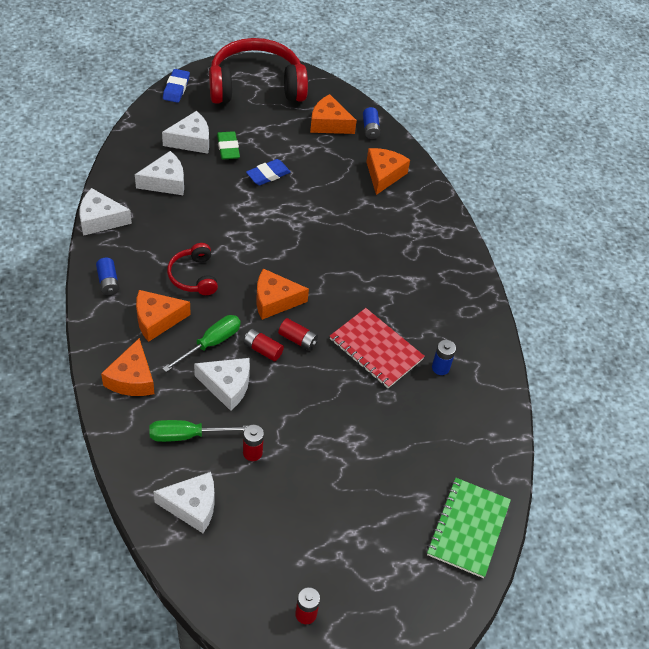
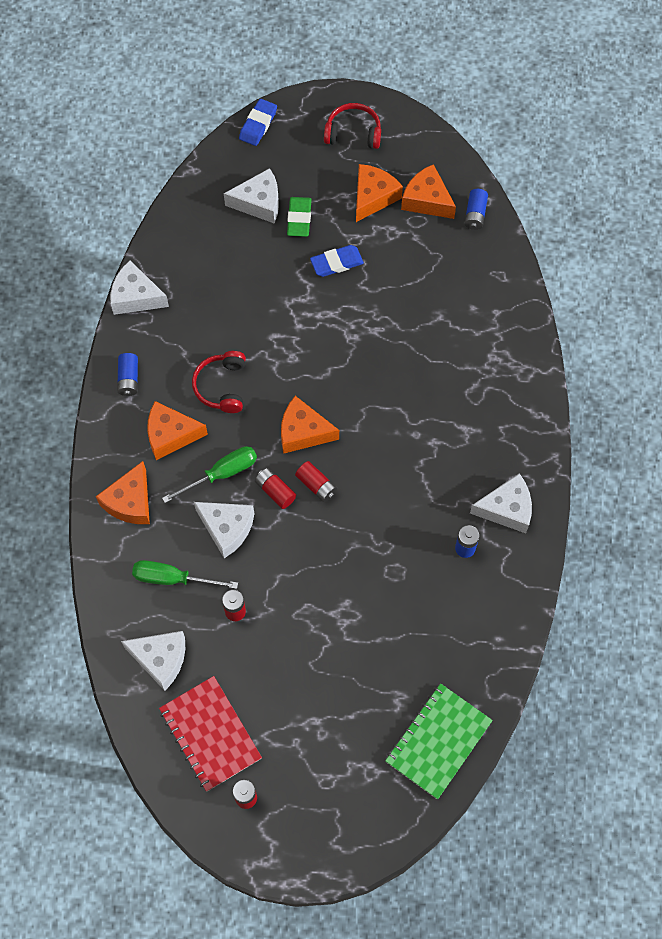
camera: 20 degrees right, 15 degrees up
white cheese [135,151,184,195] -> white cheese moved to [470,473,532,533]
red headphones [209,38,308,104] -> red headphones [324,103,381,149], size x0.49
red notebook [330,308,425,388] -> red notebook moved to [159,676,262,791]
orange cheese [366,148,410,195] -> orange cheese moved to [356,164,403,222]

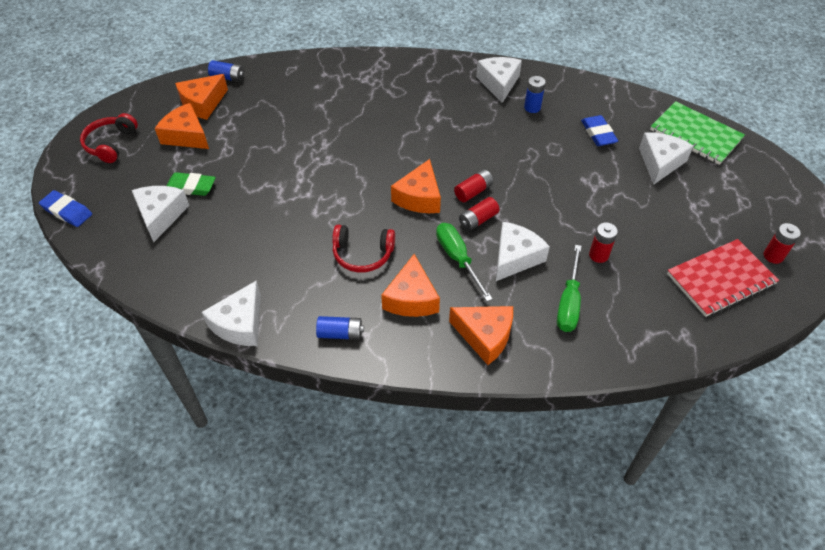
camera: 85 degrees left, 15 degrees down
white cheese [121,631,185,691] -> white cheese moved to [639,133,693,185]
blue eraser [310,245,364,277] -> blue eraser moved to [581,115,618,146]

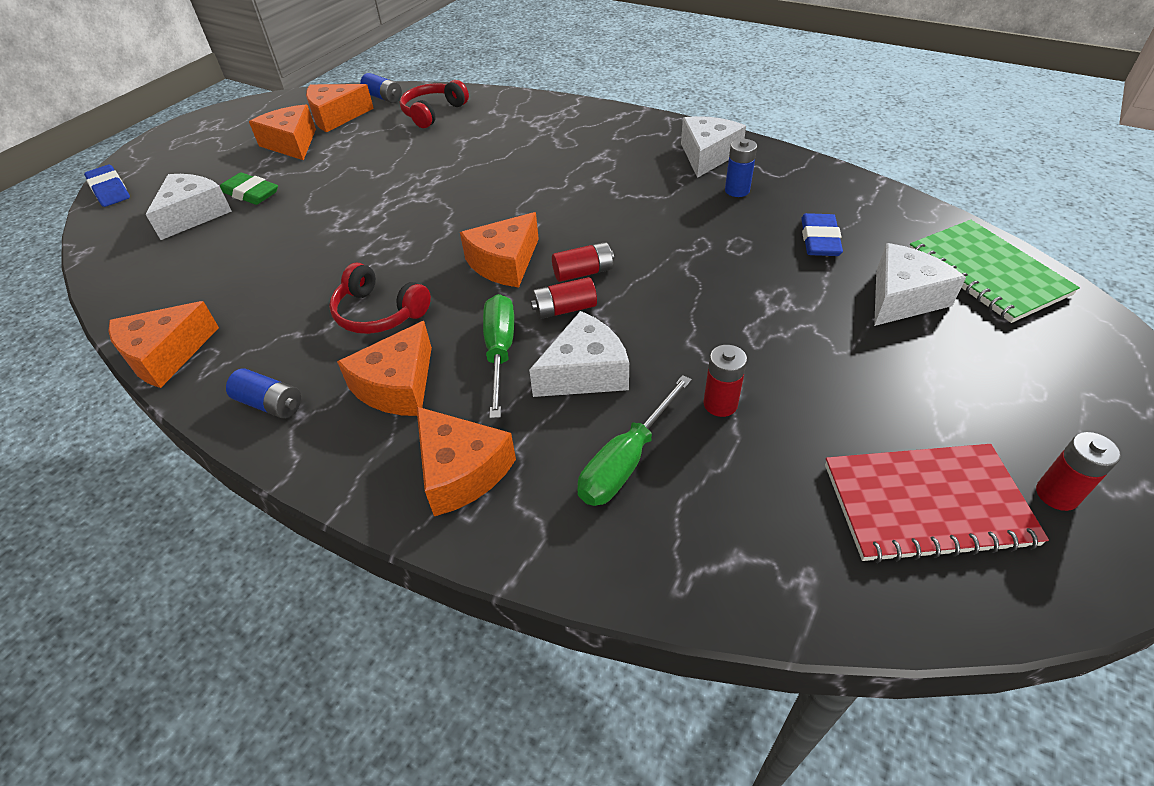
camera: 25 degrees right, 5 degrees down
red headphones [80,113,138,163] -> red headphones moved to [400,80,469,128]
white cheese [202,281,261,346] -> orange cheese [109,301,219,388]

